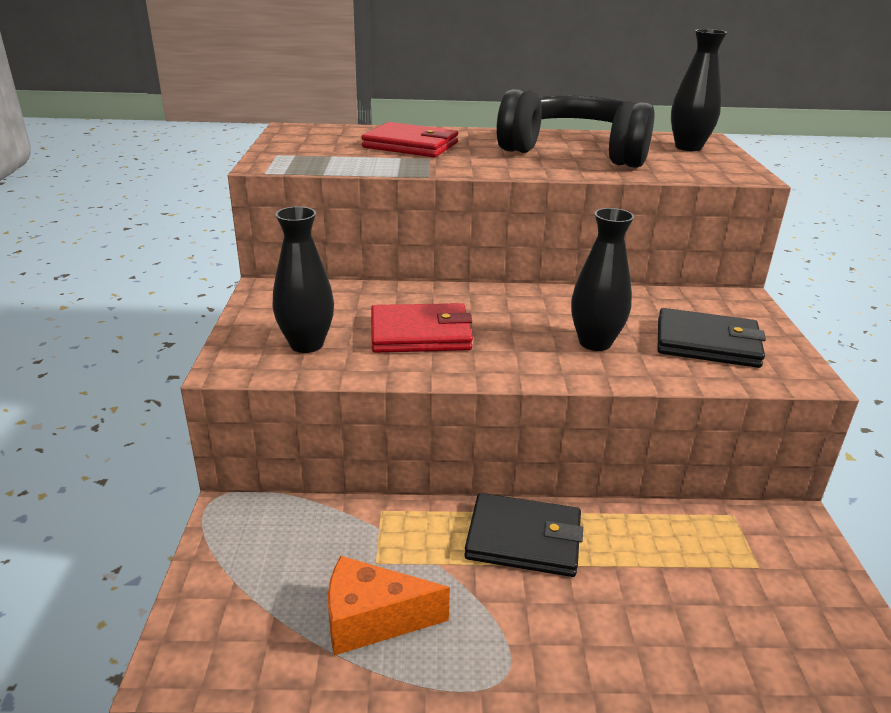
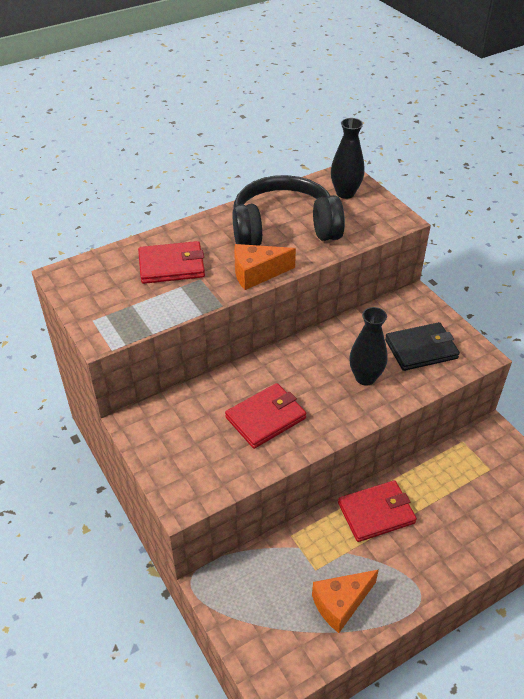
camera: 30 degrees left, 15 degrees up
black vase [273,206,334,353] -> none
black wallet [464,493,583,577] -> red wallet [338,480,417,542]
none -> orange cheese [234,244,296,290]

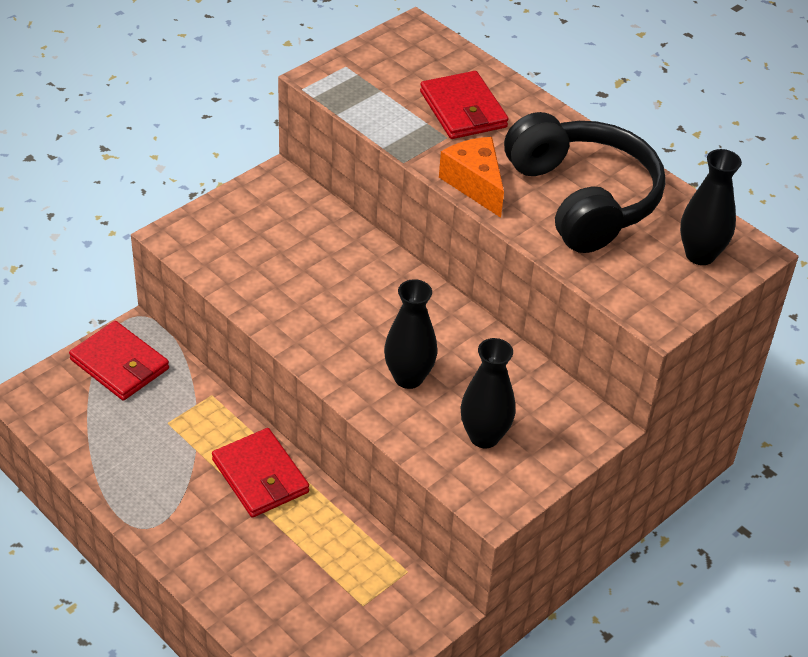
camera: 75 degrees right, 0 degrees up
red wallet [225,383,306,449] -> red wallet moved to [69,321,169,401]
orange cheese [312,569,379,633] -> none
black wallet [385,322,460,371] -> black vase [460,338,515,448]

